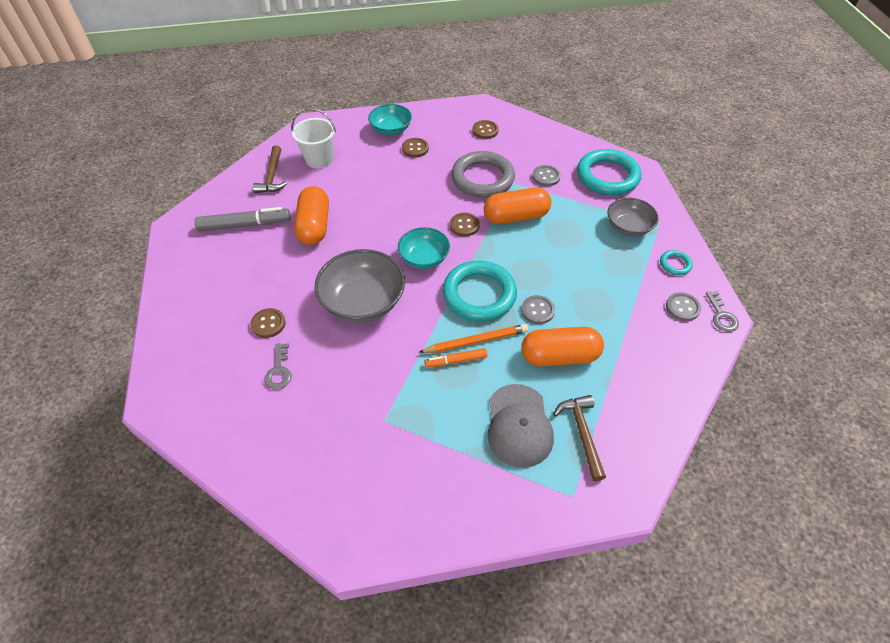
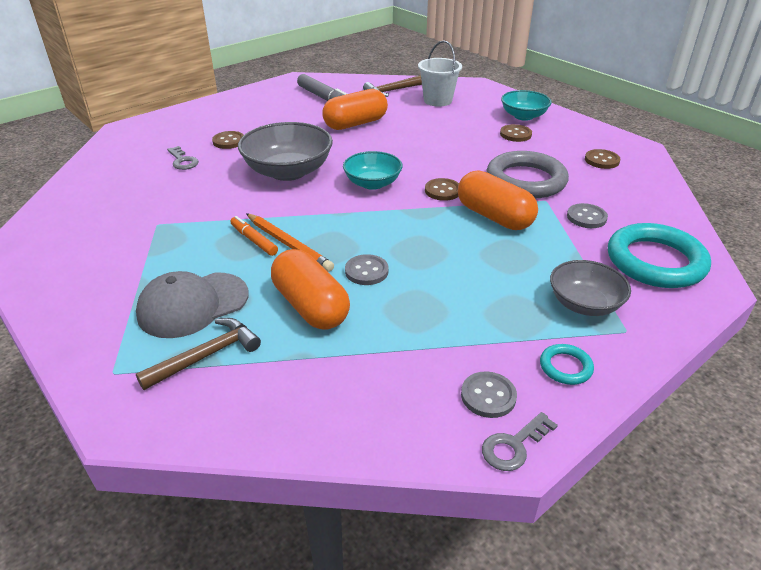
camera: 60 degrees right, 15 degrees down
grey key [264,343,291,389] -> grey key turned 90 degrees counterclockwise [167,146,199,170]
turquoise ring [443,260,517,321] -> none

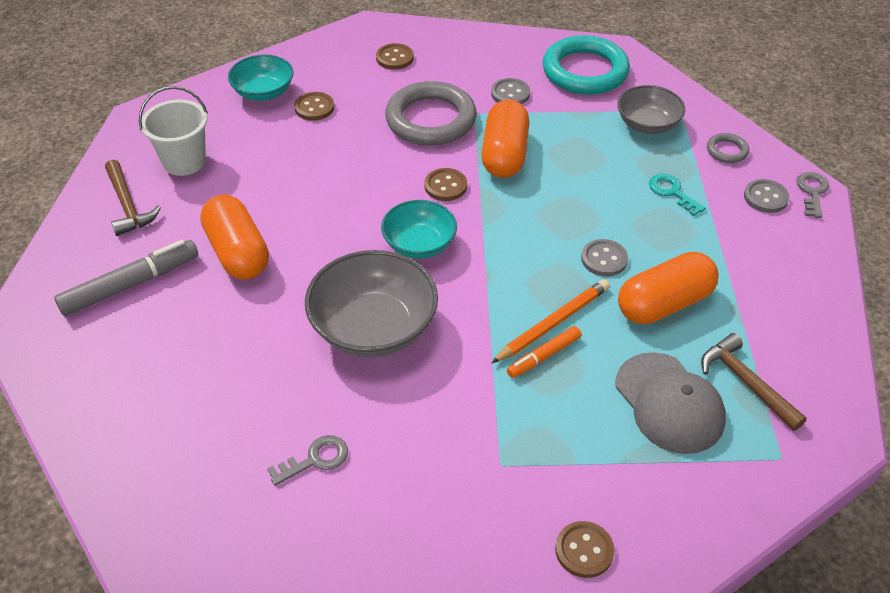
camera: 85 degrees left, 10 degrees up
brown button [212,131,244,149] -> brown button moved to [555,521,614,578]
orange capsule [458,170,538,230] -> orange capsule turned 45 degrees counterclockwise [481,100,529,178]
grey key [482,412,558,471] -> grey key turned 135 degrees counterclockwise [797,172,829,218]
turquoise ring [540,344,594,385] -> grey ring [707,133,749,163]
none -> turquoise key [649,173,706,216]

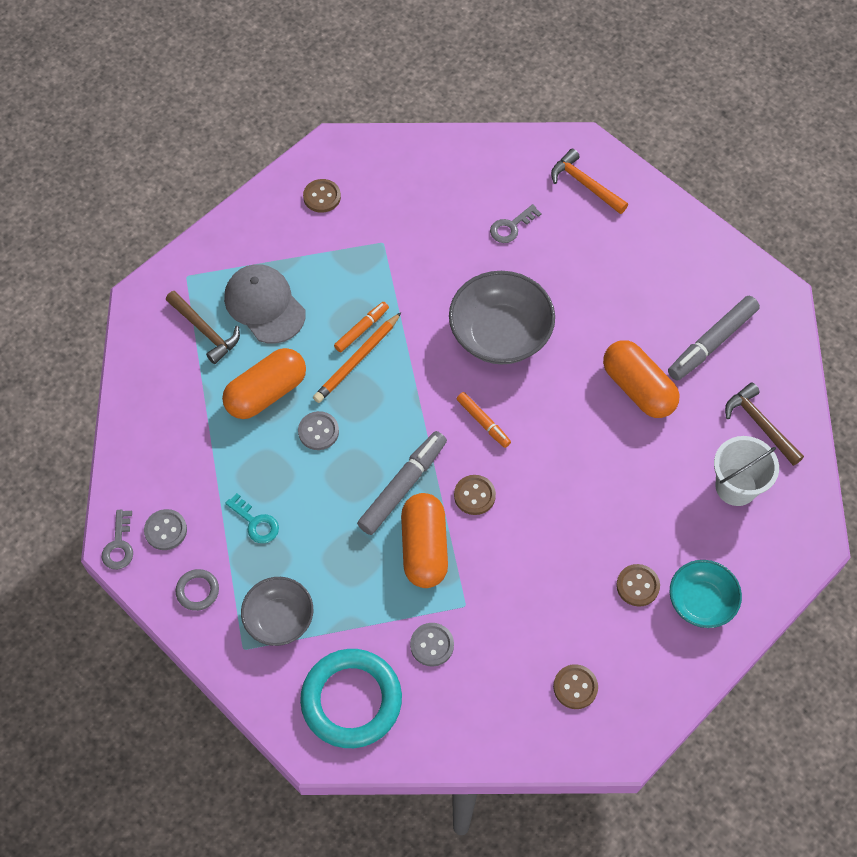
camera: 170 degrees right, 15 degrees up
turquoise bowl [381,200,457,259] -> orange marker [457,392,511,448]
grey ring [385,81,477,146] -> none
none -> grey marker [357,431,447,535]
none -> orange hammer [551,149,628,214]

